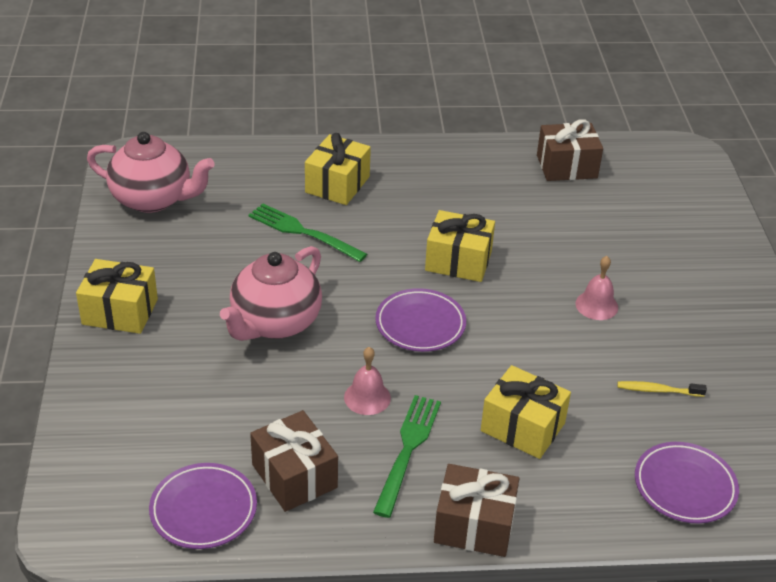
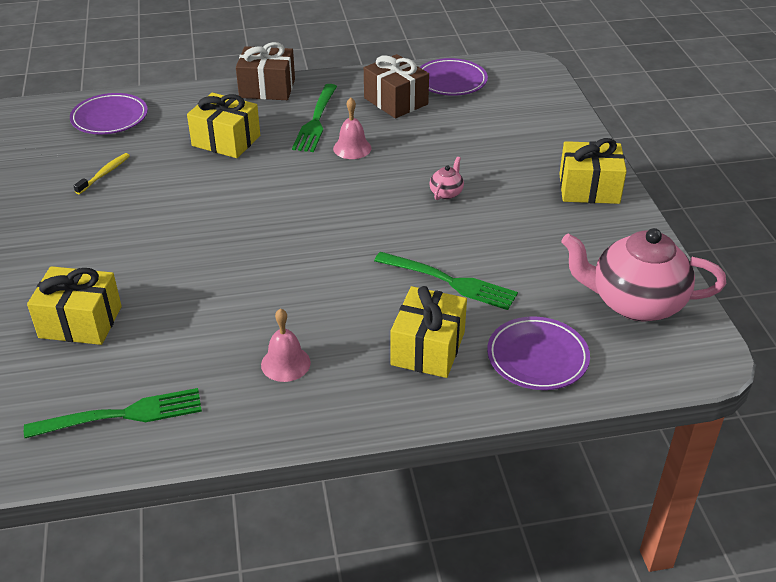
camera: 175 degrees right, 0 degrees up
pink teapot [220,246,322,341] -> pink teapot [429,157,464,200], size x0.41
purple plate [375,288,466,352] -> purple plate moved to [487,316,590,390]
yellow gift [425,210,495,282] -> yellow gift moved to [27,266,122,345]
brown gift [537,119,603,181] -> green fork [24,388,202,438]
pink bell [575,256,618,320] -> pink bell moved to [261,308,311,382]
yellow toothbrush [617,381,707,397] -> yellow toothbrush turned 60 degrees counterclockwise [73,153,130,194]

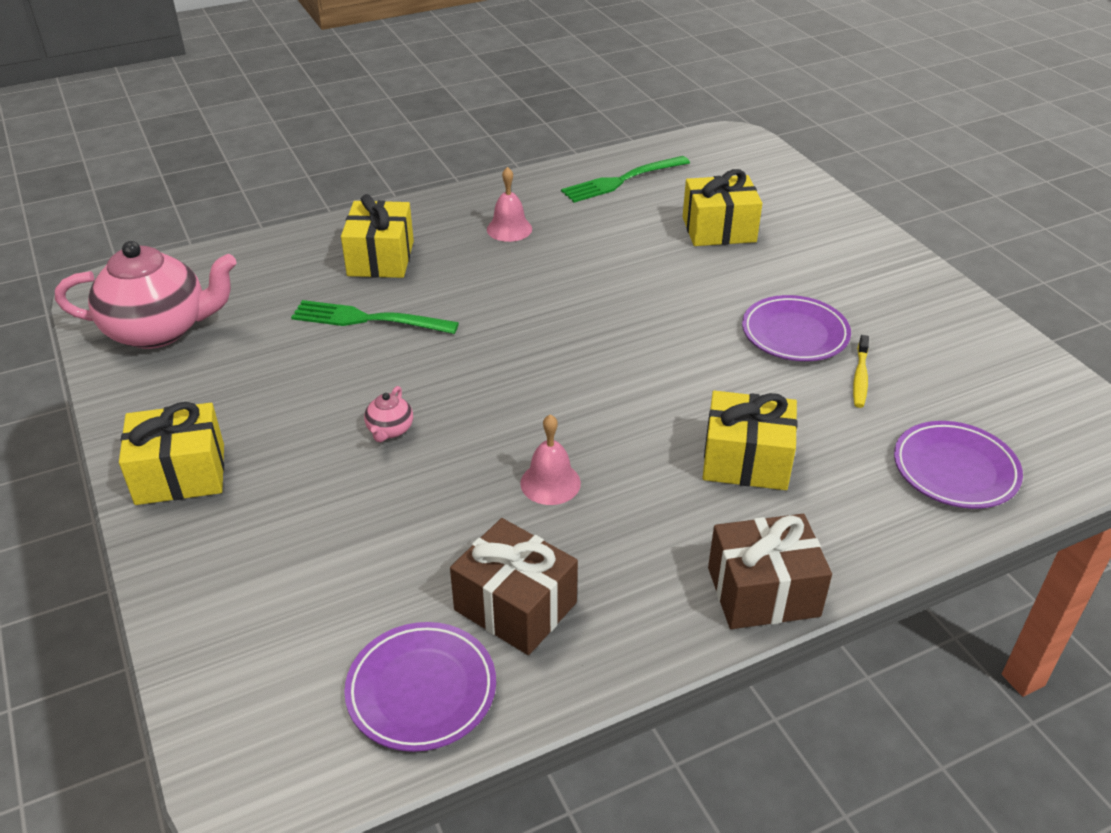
camera: 165 degrees right, 0 degrees up
green fork [292,84,337,152] -> none
purple plate [487,316,590,390] -> purple plate moved to [742,295,851,361]

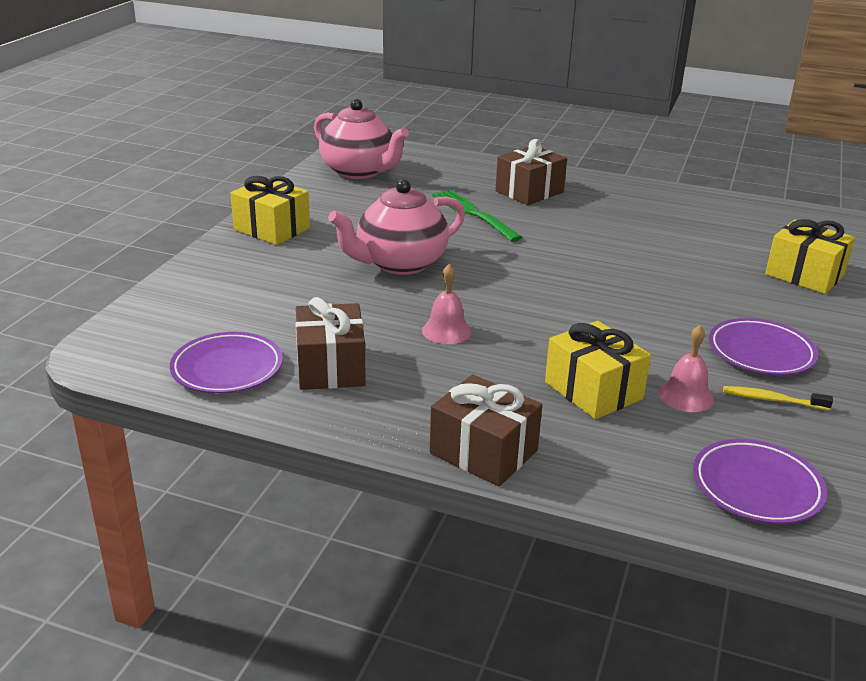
camera: 45 degrees right, 10 degrees down
yellow gift [341,194,414,278] -> brown gift [495,139,567,205]
pink teapot [364,386,413,442] -> pink teapot [328,179,465,275], size x2.45
pink bell [487,167,532,242] -> pink bell moved to [658,325,714,412]
green fork [561,156,690,203] -> none
yellow toothbrush [853,335,869,408] -> yellow toothbrush turned 45 degrees clockwise [723,386,833,411]

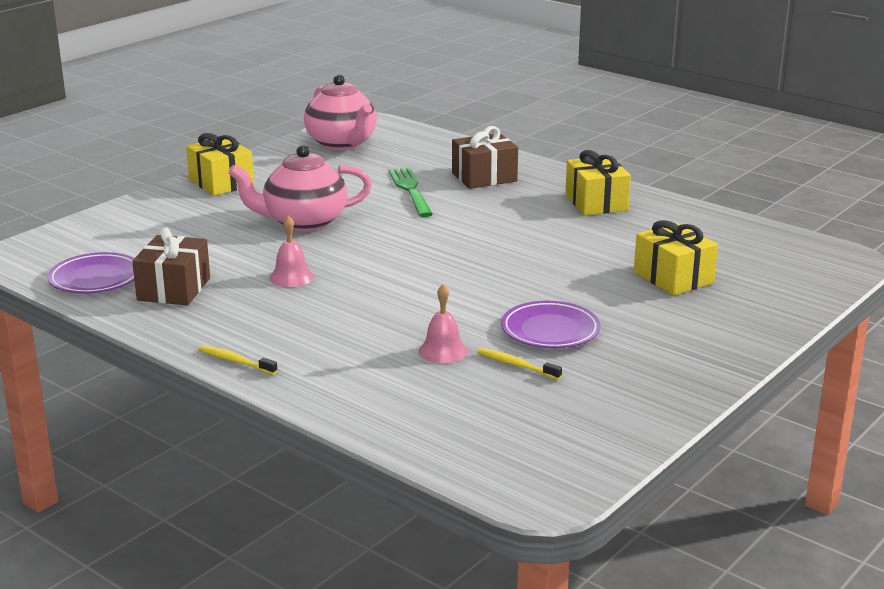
camera: 20 degrees right, 5 degrees down
brown gift [430,374,542,486] -> yellow toothbrush [199,345,278,375]
yellow gift [545,321,651,419] -> yellow gift moved to [565,150,631,215]
purple plate [693,439,827,524] -> none

